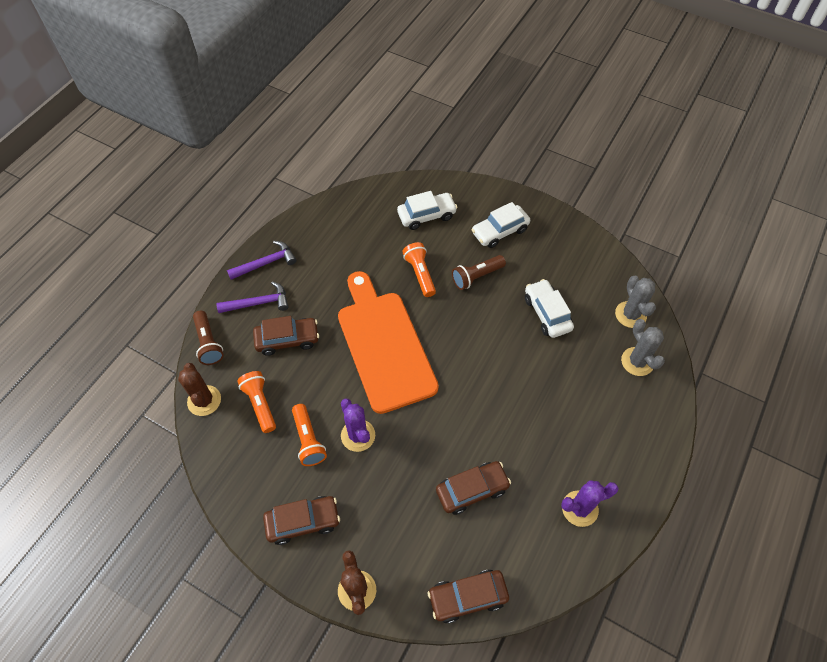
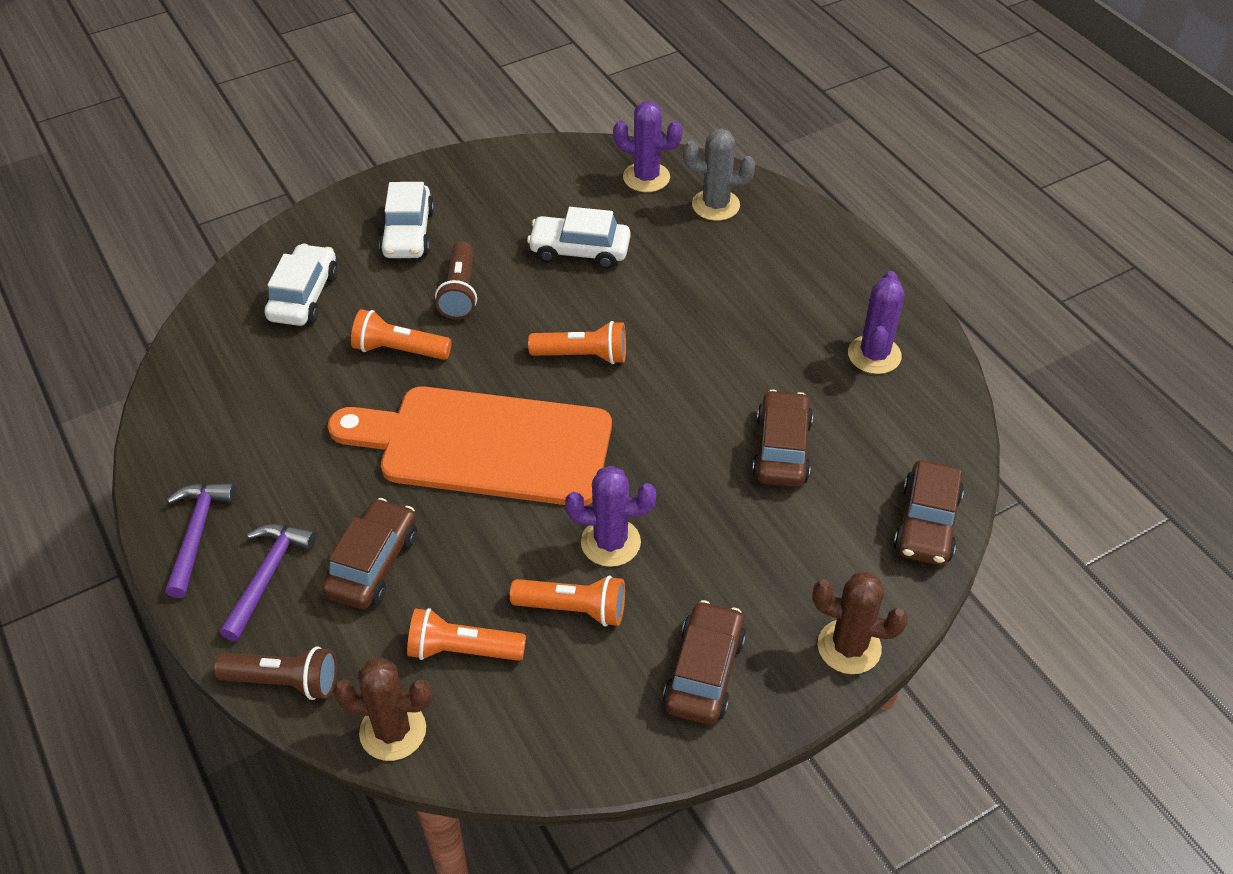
camera: 60 degrees left, 10 degrees down
grey cactus [615,275,656,328] -> purple cactus [613,101,683,192]
none -> orange flashlight [528,321,626,364]

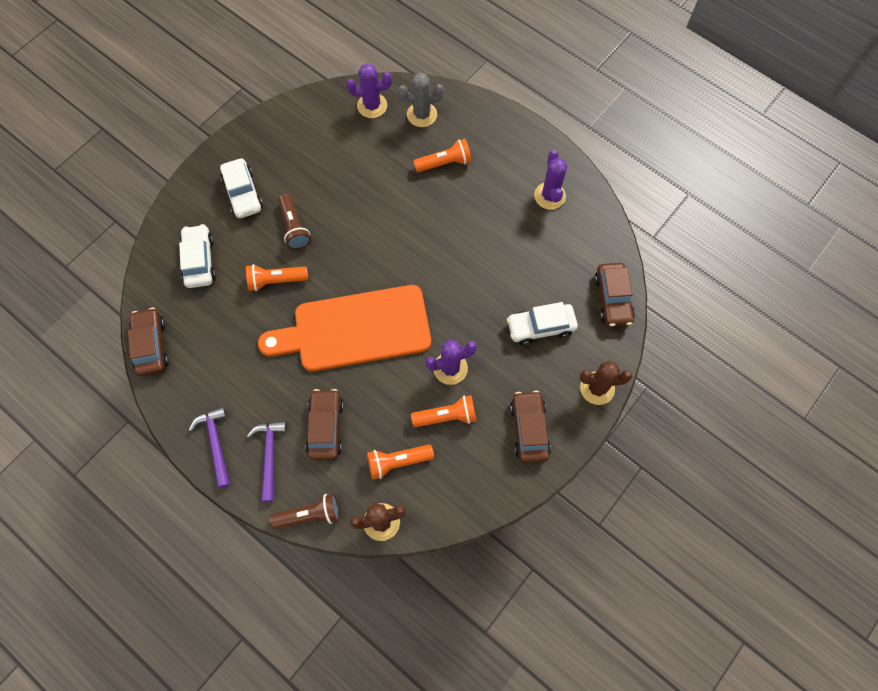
camera: 20 degrees left, 20 degrees up
white car [527,207,631,269] -> white car moved to [507,302,578,345]
orange flashlight [528,321,626,364] -> orange flashlight moved to [414,139,472,173]
brown car [752,390,813,487] -> brown car moved to [128,308,169,376]

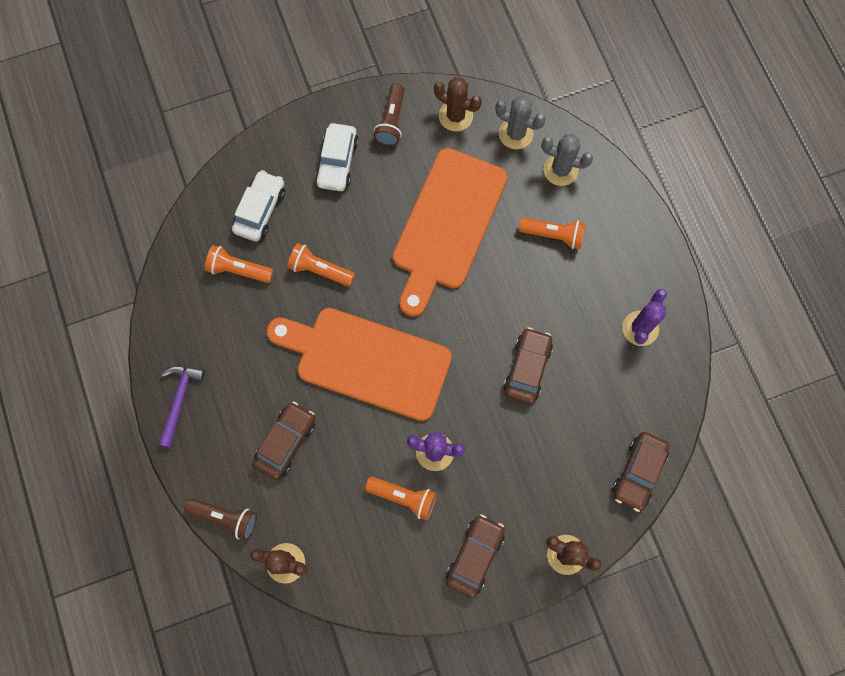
camera: 30 degrees right, 5 degrees up
brown car [128,308,169,376] -> brown car moved to [503,327,553,404]
purple hammer [247,421,287,502] -> none
brown flashlight [278,193,311,250] -> brown flashlight moved to [373,83,405,146]
purple cactus [346,63,392,118] -> grey cactus [495,96,546,149]
orange flashlight [367,444,434,479] -> orange flashlight moved to [205,245,274,283]
white car [507,302,578,345] -> none
none -> orange cutting board [393,148,508,317]
none -> brown cactus [434,77,482,132]

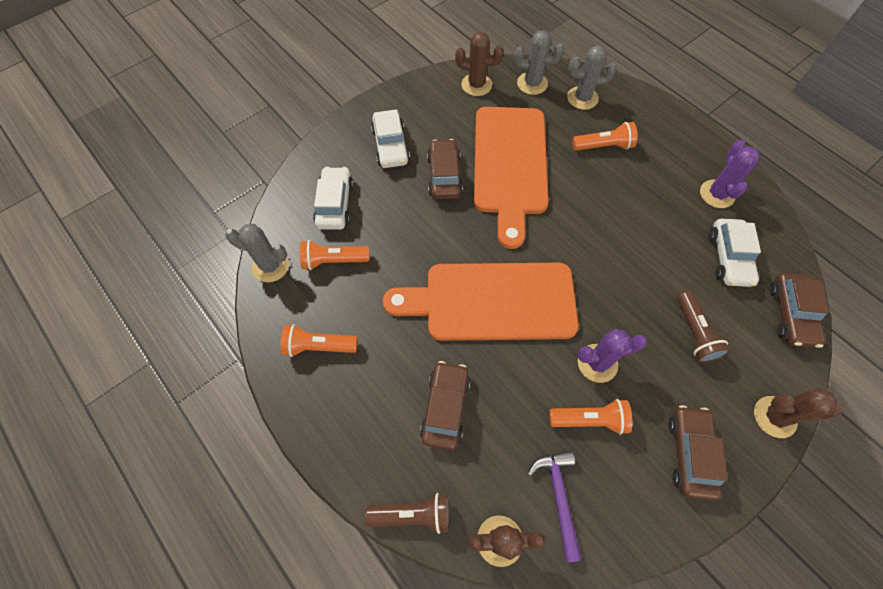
camera: 20 degrees left, 10 degrees down
purple hammer [158,366,205,448] -> purple hammer moved to [528,450,582,562]
orange flashlight [287,243,355,286] -> orange flashlight moved to [281,324,358,357]
brown flashlight [373,83,405,146] -> brown flashlight moved to [677,291,731,363]
brown car [503,327,553,404] -> brown car moved to [427,139,463,199]
none -> grey cactus [225,224,289,282]
none -> white car [709,219,761,287]

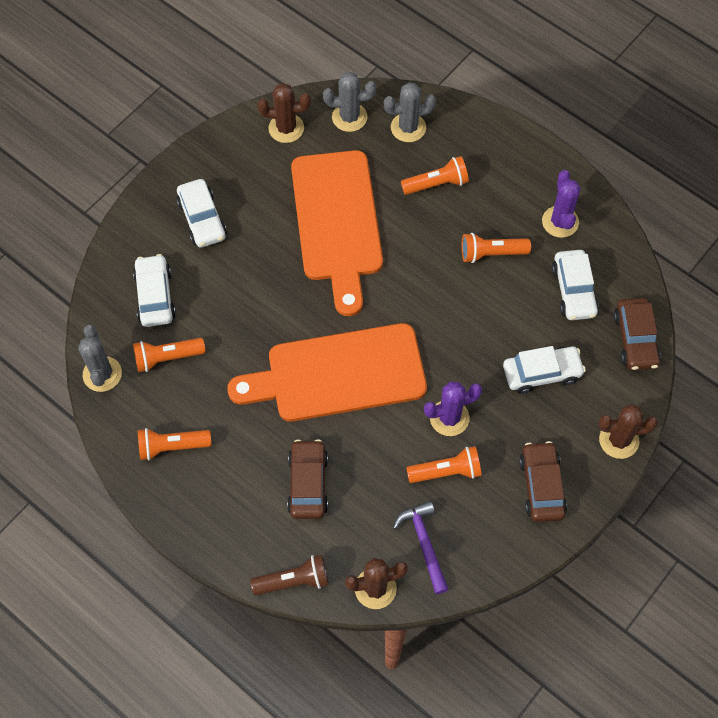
camera: 10 degrees left, 0 degrees up
grey cactus [225,224,289,282] -> grey cactus turned 75 degrees clockwise [78,325,122,392]
brown car [427,139,463,199] -> none
brown flashlight [677,291,731,363] -> white car [503,346,586,394]
none -> orange flashlight [461,233,531,263]

